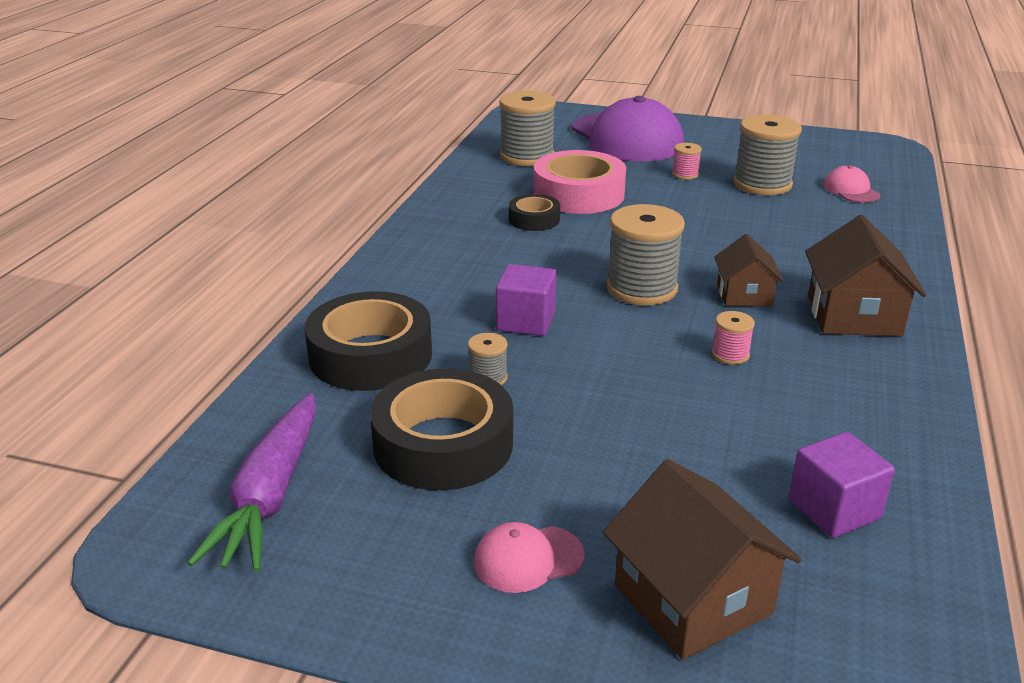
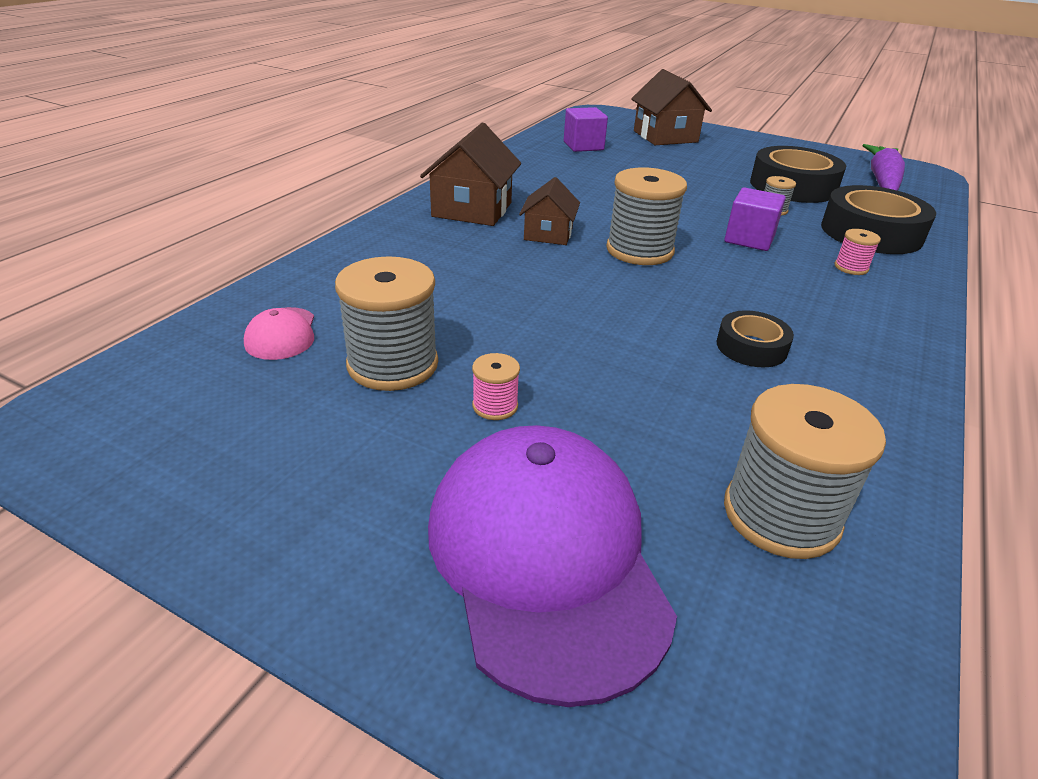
camera: 170 degrees left, 5 degrees up
pink cap [474,522,585,593] -> none
pink tape [533,150,626,214] -> none
pink spool [712,311,755,365] -> pink spool moved to [835,229,881,275]

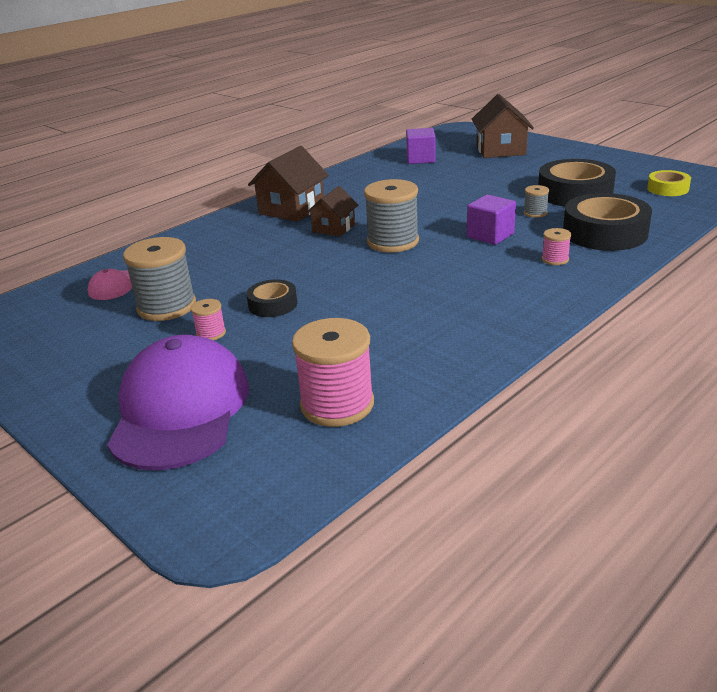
camera: 20 degrees right, 5 degrees down
black tape [717,310,794,367] -> black tape moved to [246,279,297,317]
grey spool [724,384,886,559] -> pink spool [292,318,374,427]
purple carrot [862,144,905,191] -> yellow tape [647,170,691,196]

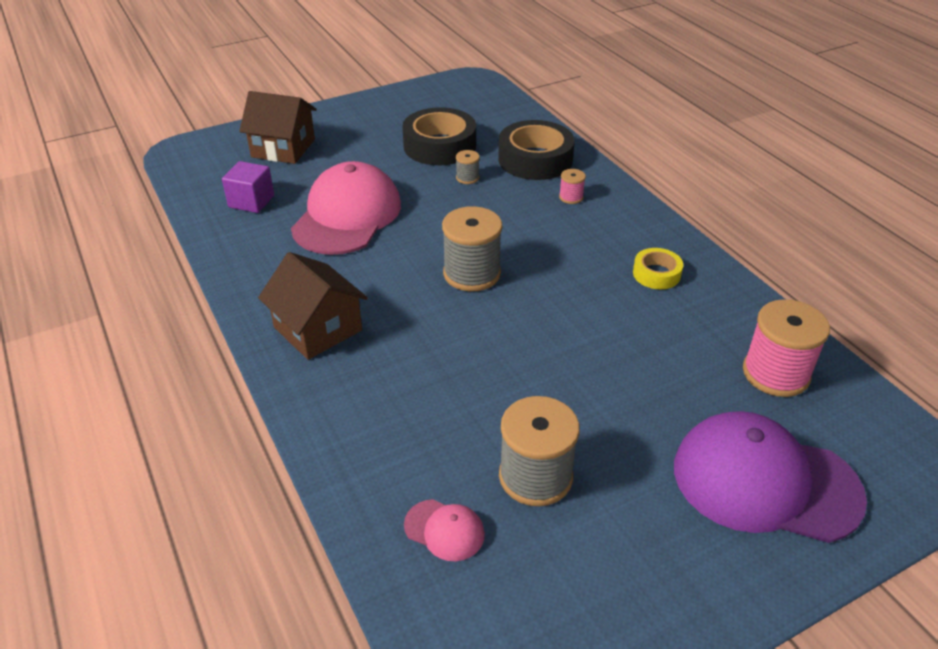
camera: 75 degrees left, 10 degrees up
pink spool [191,299,226,340] -> none
black tape [246,279,297,317] -> none
brown house [306,186,358,237] -> none
purple cube [467,195,516,245] -> none
yellow tape [647,170,691,196] -> yellow tape moved to [633,248,683,289]
none -> pink cap [291,161,401,255]

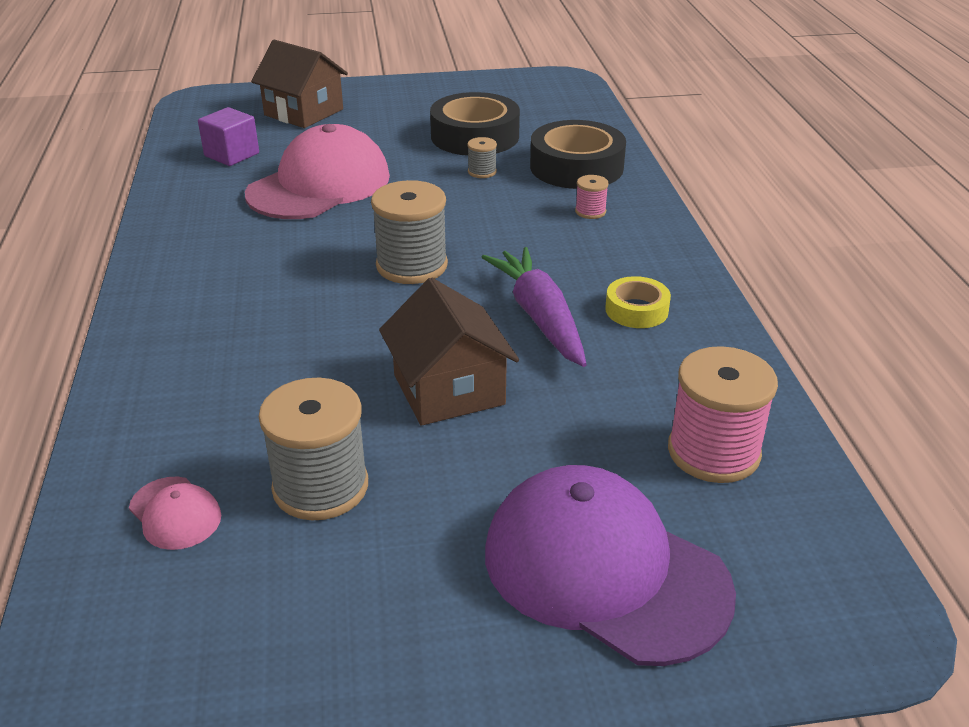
camera: 20 degrees right, 5 degrees down
brown house [258,252,368,360] -> brown house moved to [379,278,519,426]
none -> purple carrot [482,247,587,367]

